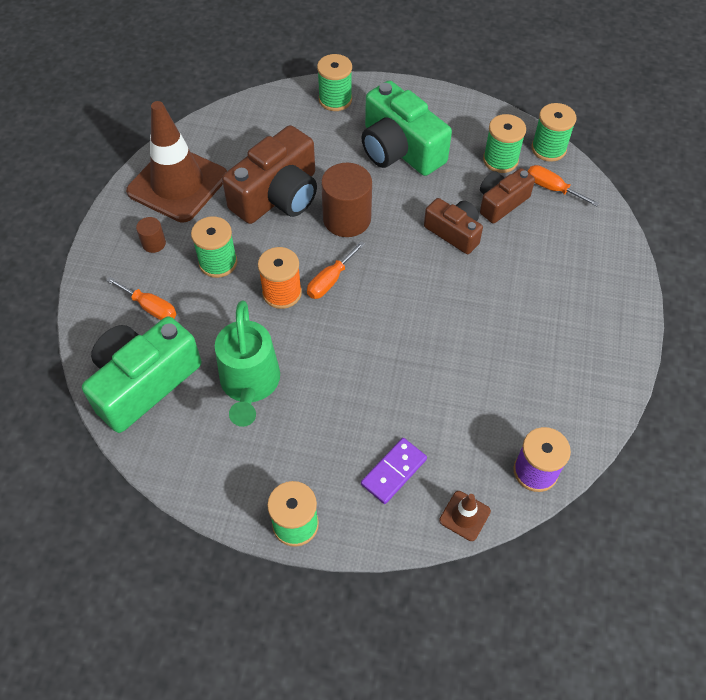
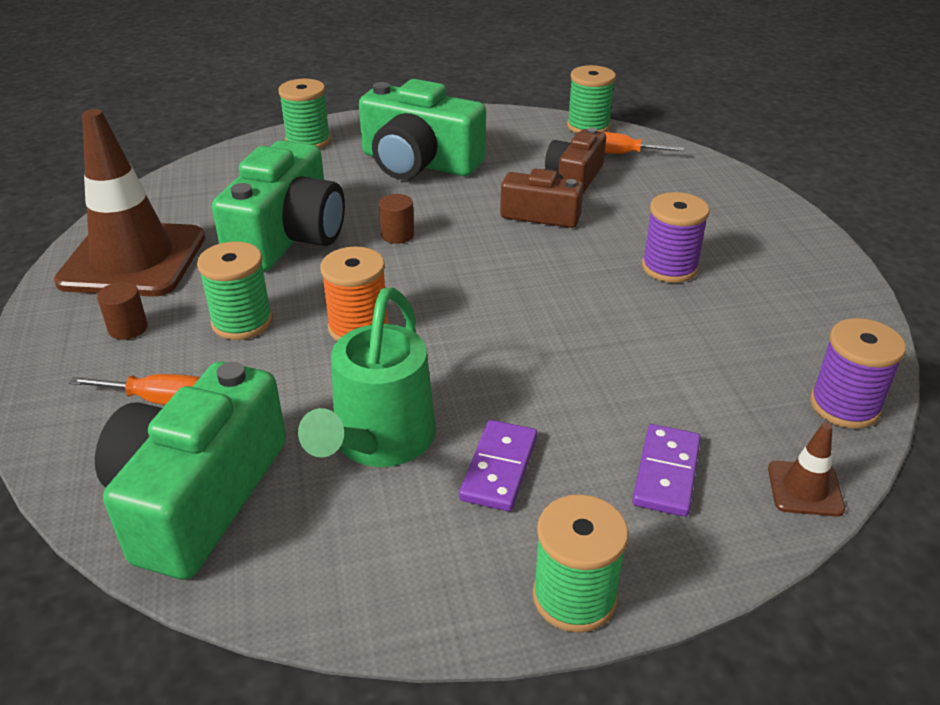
camera: 25 degrees left, 20 degrees down
green watering can [215,301,280,427] -> green watering can turned 45 degrees clockwise [298,287,436,467]
brown camera [222,125,317,224] -> green camera [212,140,345,271]
orange screwdriver [307,241,365,299] -> none
brown cylinder [321,163,372,237] -> brown cylinder [379,194,414,244], size x0.48
green spool [483,114,526,173] -> none
none -> purple domino [459,420,537,512]
none -> purple spool [642,192,710,283]

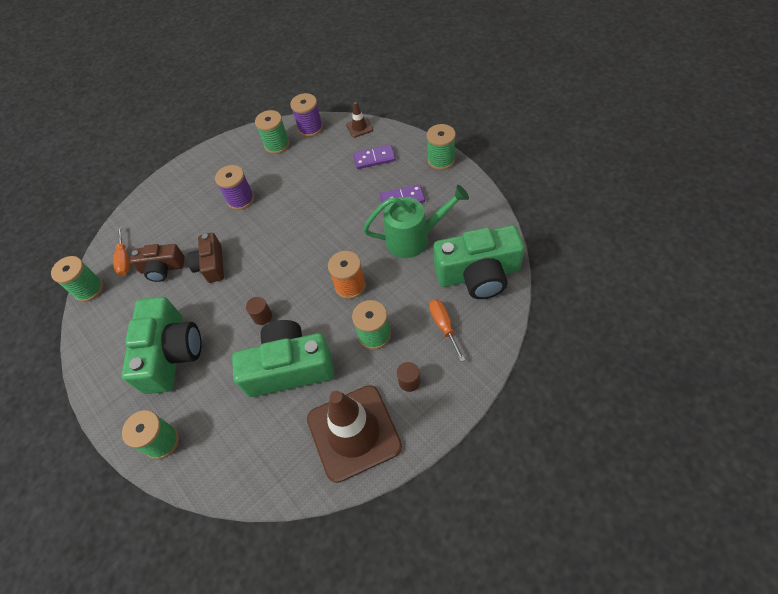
camera: 110 degrees left, 20 degrees up
none -> green spool [255,110,290,154]

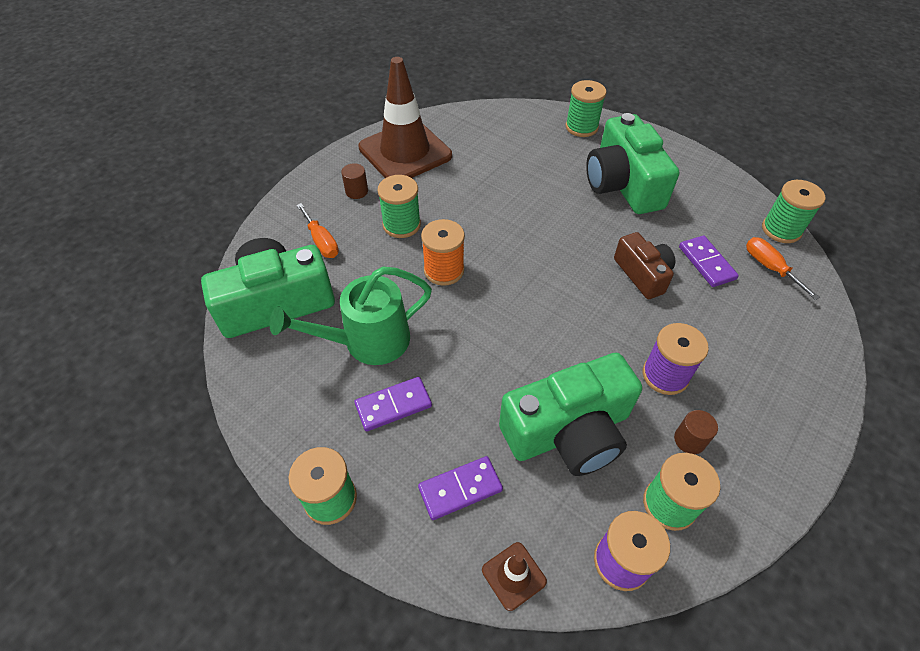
camera: 160 degrees right, 5 degrees down
brown camera [130,244,185,282] -> purple domino [679,236,739,287]
green camera [232,320,334,397] -> green camera moved to [499,353,642,476]
brown cylinder [246,297,272,325] -> brown cylinder moved to [674,410,718,454]

